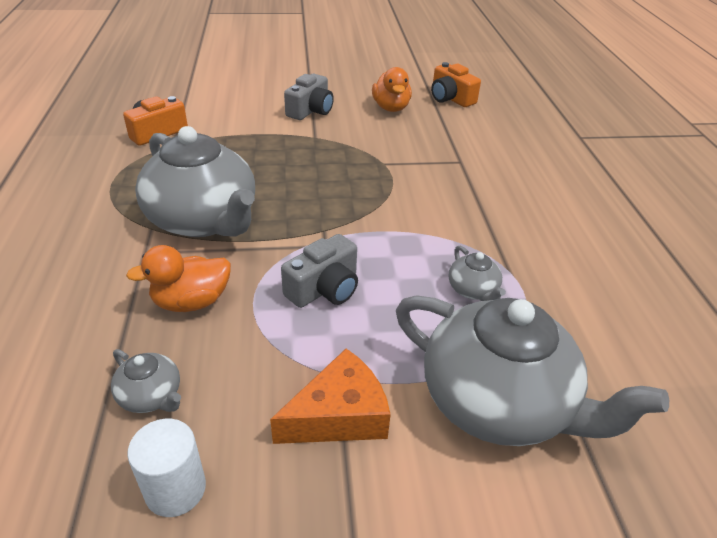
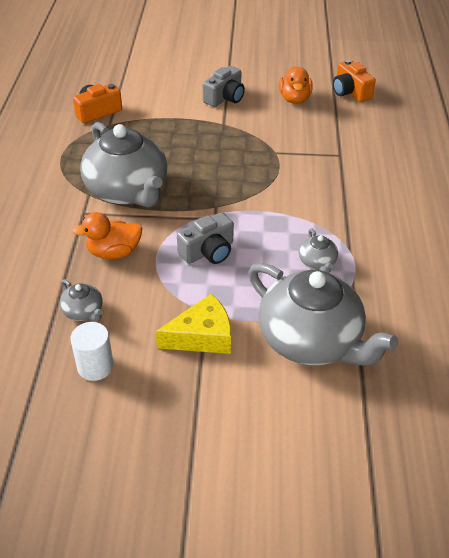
camera: 10 degrees right, 5 degrees up
orange cheese [270,349,391,444] -> yellow cheese [156,294,231,354]

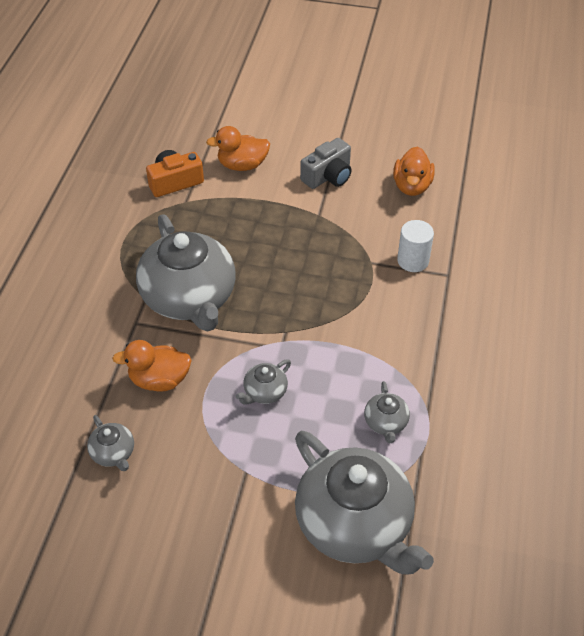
camera: 10 degrees right, 5 degrees up
white cylinder [70,322,114,381] -> white cylinder moved to [397,220,434,272]
yellow cheese [156,294,231,354] -> none
grey camera [177,212,234,264] -> grey teapot [235,359,291,404]
orange camera [333,59,376,102] -> none
none -> orange duck [206,126,270,171]

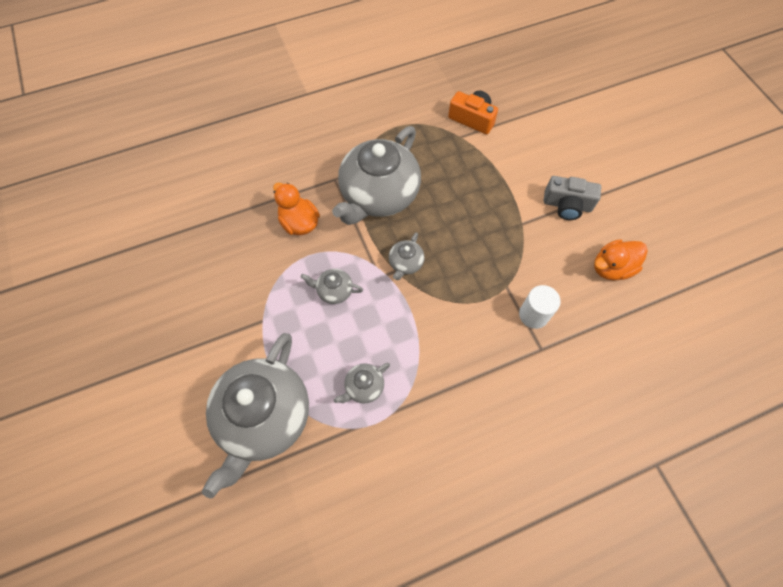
camera: 55 degrees right, 15 degrees up
grey teapot [87,415,134,471] -> grey teapot moved to [389,232,425,280]
orange duck [206,126,270,171] -> none

